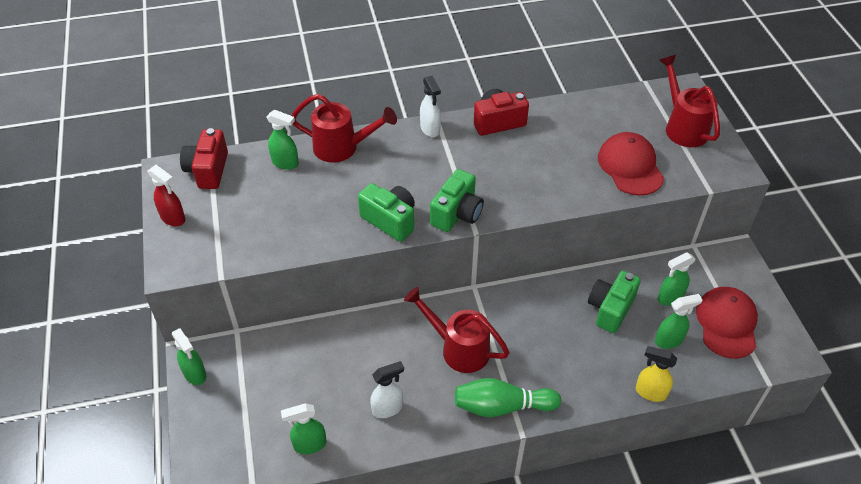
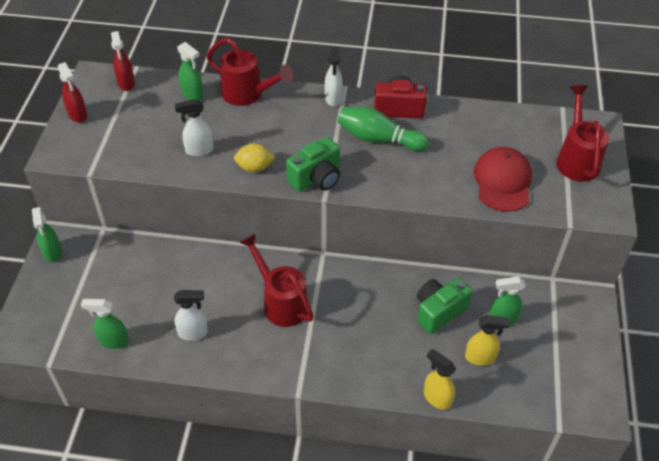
camera: 20 degrees right, 0 degrees up
red camera [180,128,228,189] -> red spray bottle [111,31,135,91]
green camera [358,183,415,242] -> yellow lemon [234,143,276,172]
green bowling pin [455,378,561,417] -> green bowling pin moved to [338,107,429,151]
green spray bottle [655,294,702,349] -> yellow spray bottle [465,315,510,366]
red cap [696,287,758,359] -> none
none -> white spray bottle [175,99,214,157]

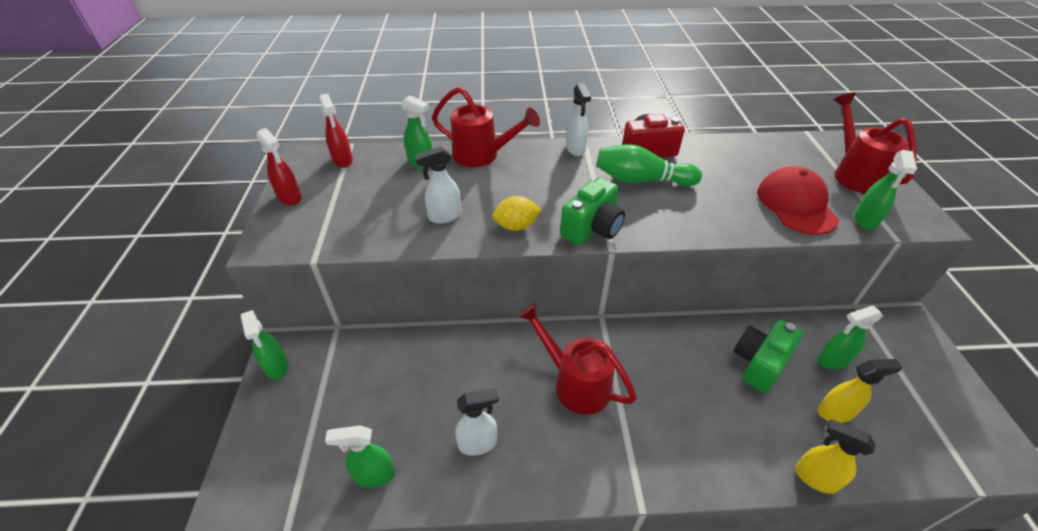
camera: 10 degrees left, 5 degrees down
none -> green spray bottle [854,150,917,230]

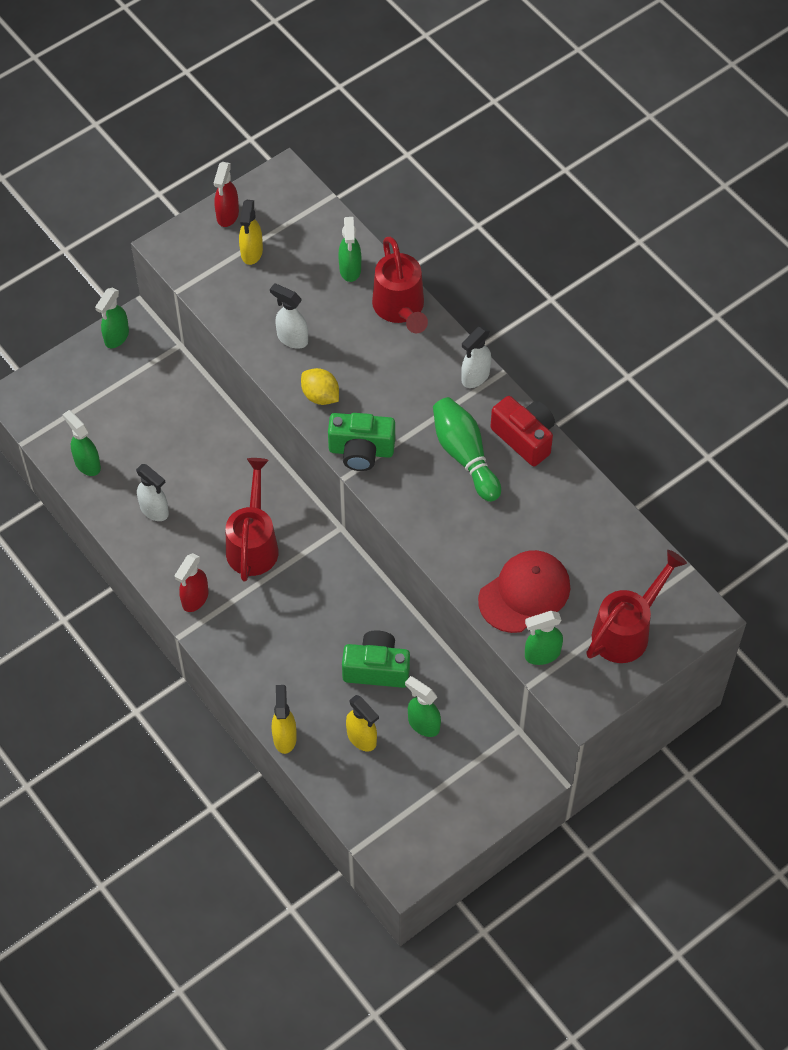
camera: 55 degrees right, 15 degrees up
red spray bottle [319,94,353,168] -> red spray bottle moved to [175,553,208,612]
none -> yellow spray bottle [239,199,263,265]

